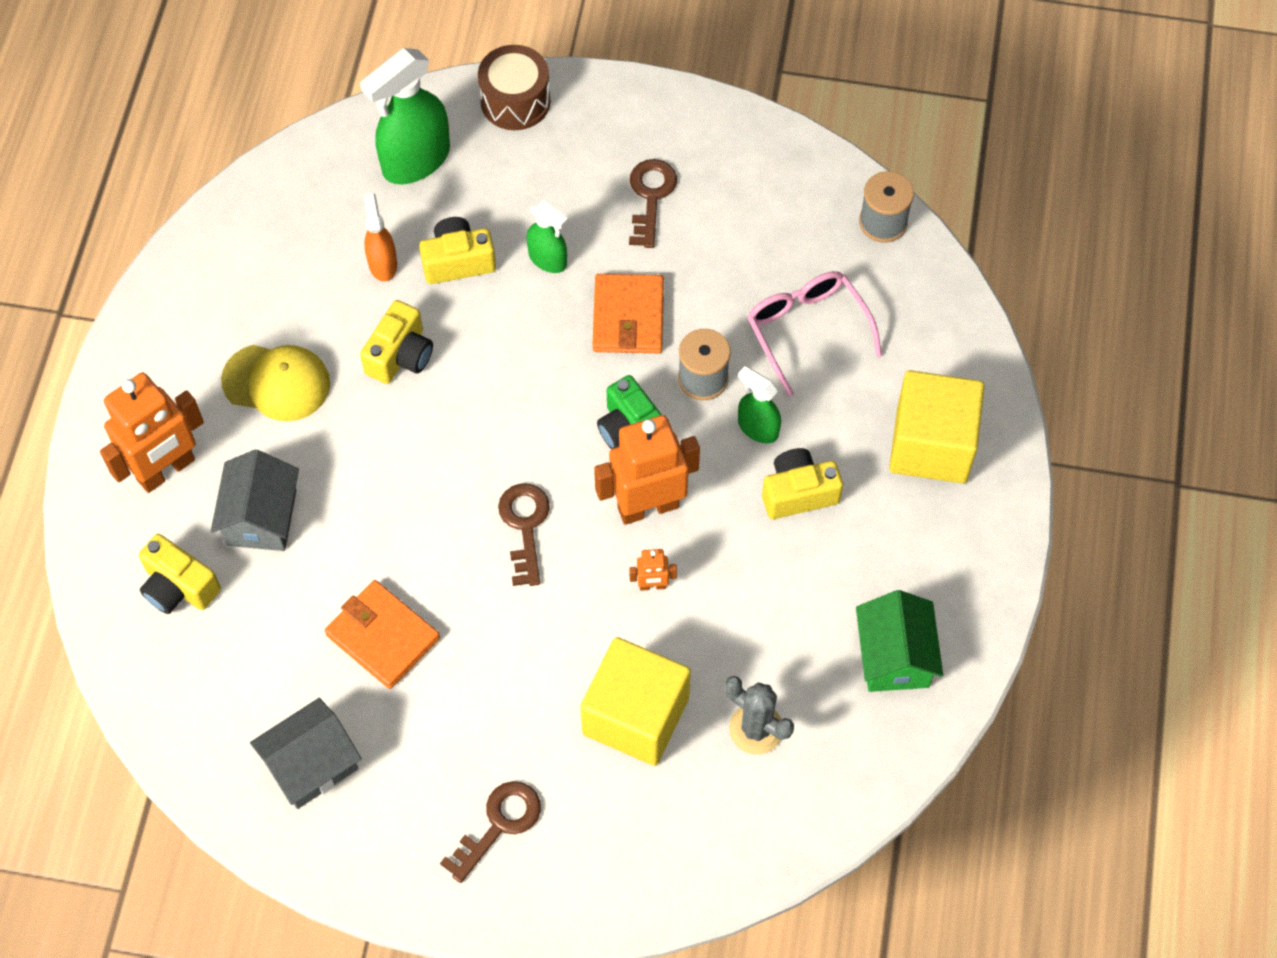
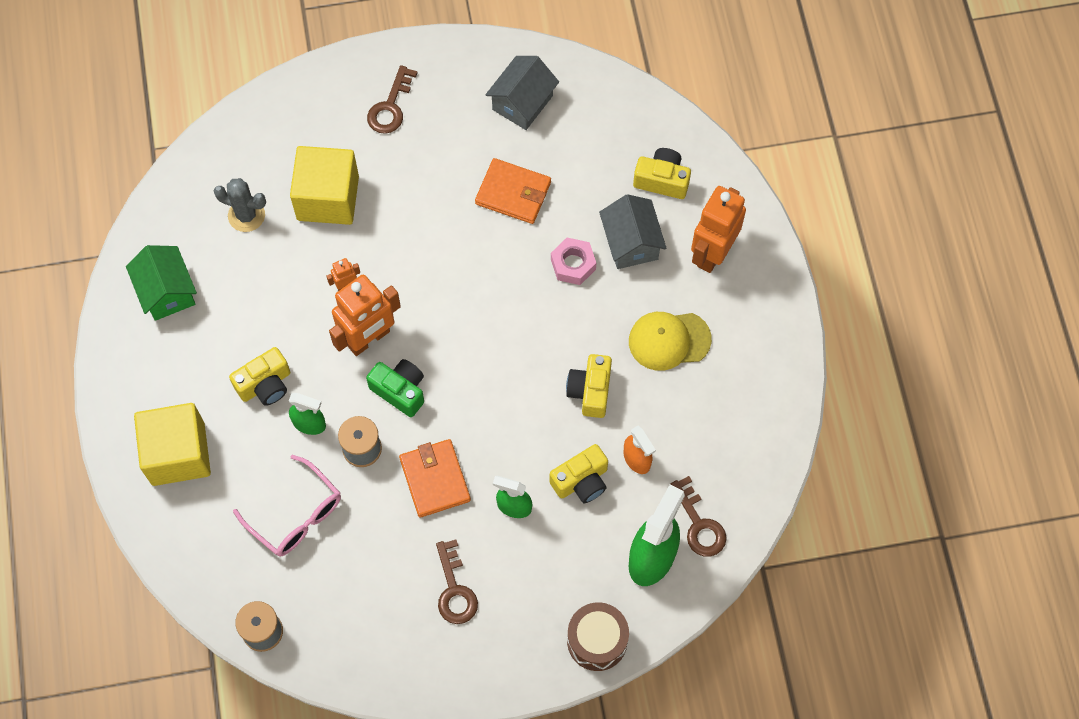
camera: 160 degrees right, 5 degrees up
brown key [498,484,550,586] -> brown key moved to [670,476,727,557]
none -> pink nut [551,237,596,285]

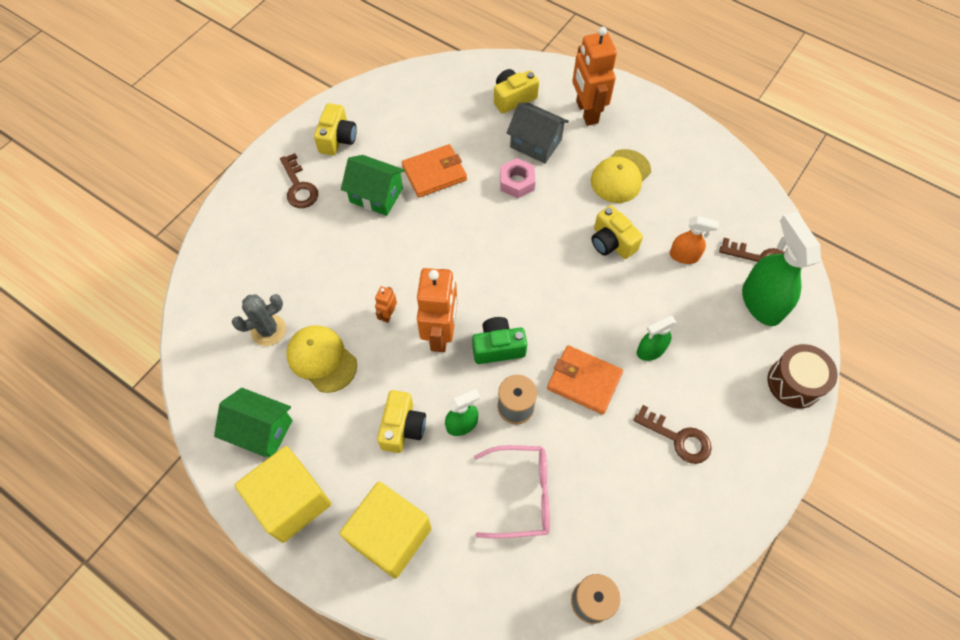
camera: 45 degrees left, 5 degrees down
yellow cube [290,146,359,225] -> yellow cube moved to [235,446,331,543]
grey house [486,56,559,130] -> none
yellow camera [550,444,608,503] -> yellow camera moved to [314,103,357,155]
none -> yellow cap [286,325,357,393]
none -> green house [341,155,405,216]

